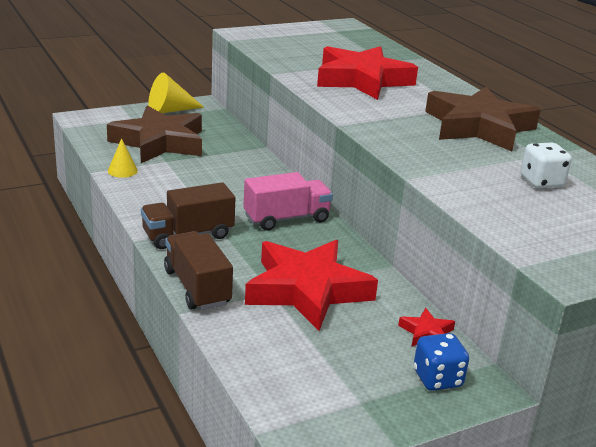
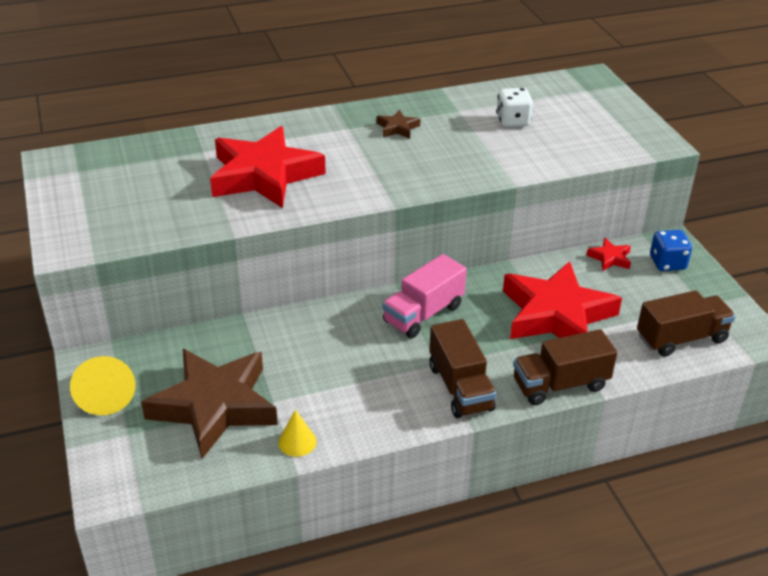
camera: 80 degrees left, 10 degrees up
pink truck [243,172,333,231] -> pink truck turned 120 degrees counterclockwise [382,254,467,338]
brown star [425,86,541,151] -> brown star [377,110,420,139], size x0.41
none -> brown truck [637,290,736,357]

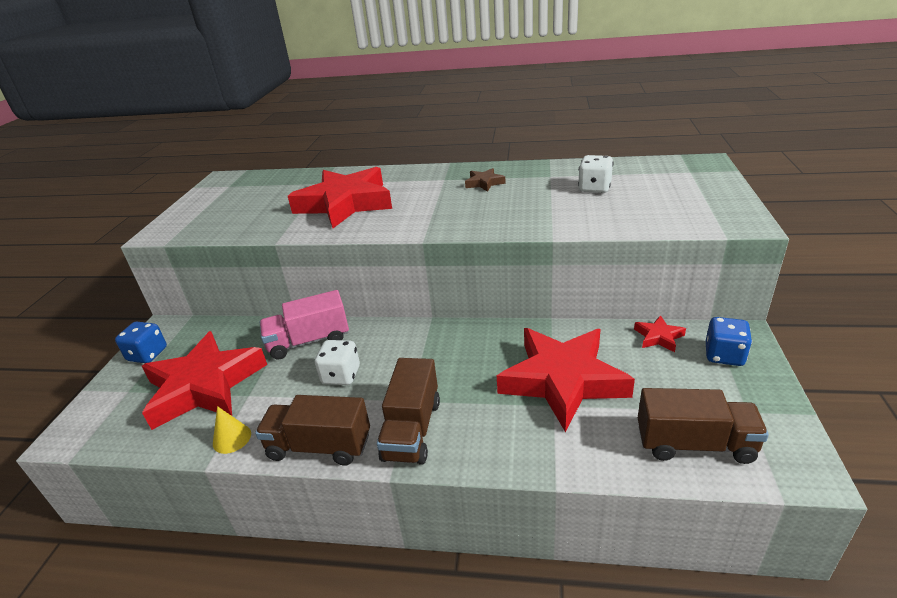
camera: 30 degrees right, 5 degrees down
yellow cone [70,356,136,415] -> blue dice [115,322,167,363]
brown star [141,349,278,459] -> red star [142,331,267,430]
pink truck [382,254,467,338] -> pink truck moved to [260,290,349,360]
brown truck [513,329,617,405] -> brown truck moved to [255,395,370,466]
none -> white dice [315,340,360,385]

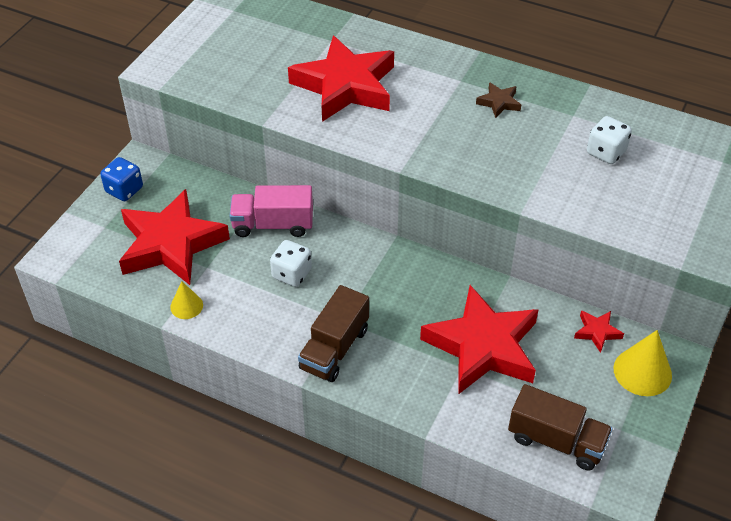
camera: 15 degrees right, 15 degrees up
brown truck [255,395,370,466] -> none
blue dice [706,317,752,366] -> yellow cone [613,330,672,396]

